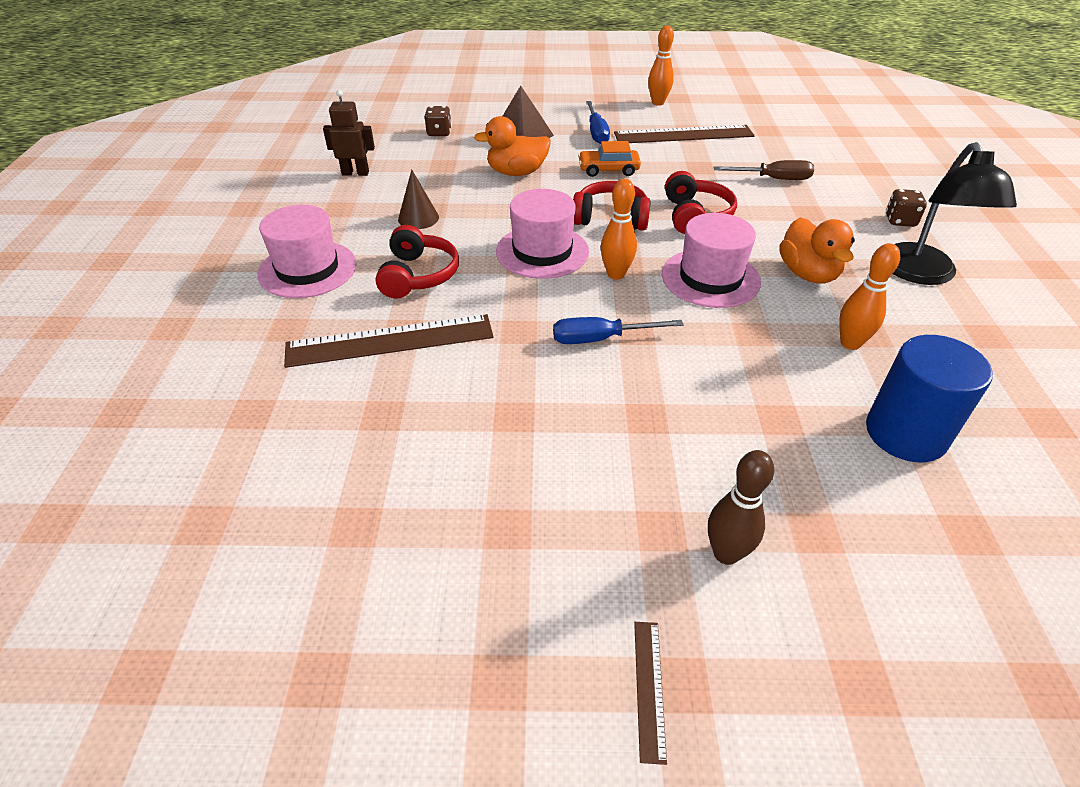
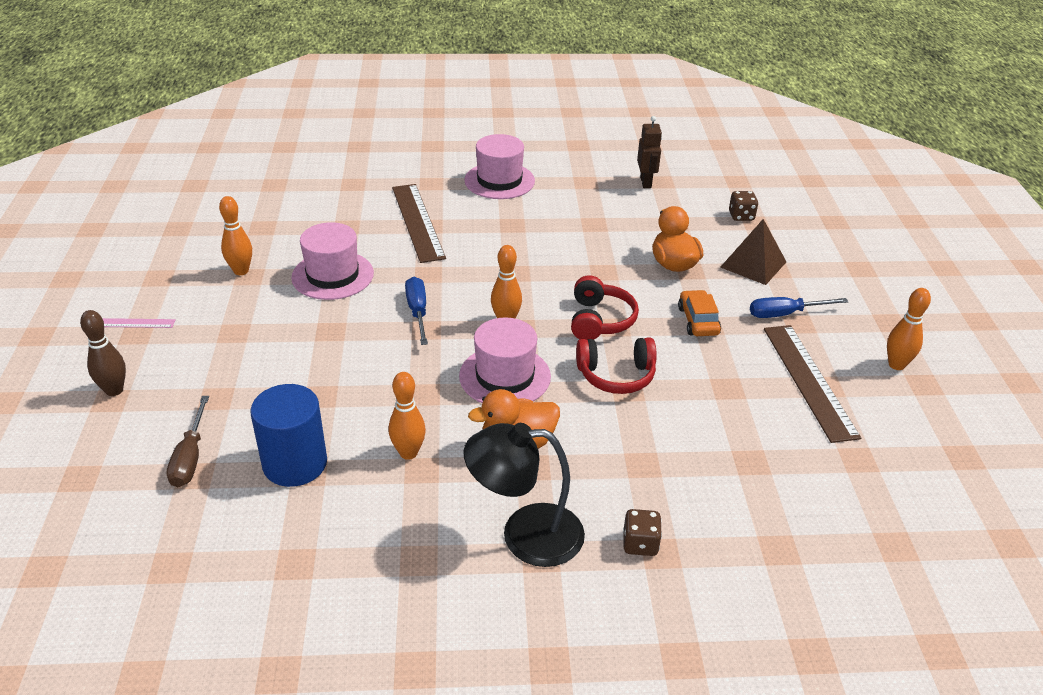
camera: 85 degrees right, 5 degrees down
red headphones [375,225,459,299] -> none
brown cone [398,170,439,229] -> none
pink hat [496,189,589,279] -> pink hat moved to [291,222,374,300]
brown ruler [634,622,667,765] -> pink ruler [103,318,176,328]
brown bowling pin [708,450,774,565] -> brown bowling pin moved to [80,310,126,396]
brown screwdriver [713,160,814,180] -> brown screwdriver moved to [167,396,209,487]
none -> orange bowling pin [219,196,252,275]

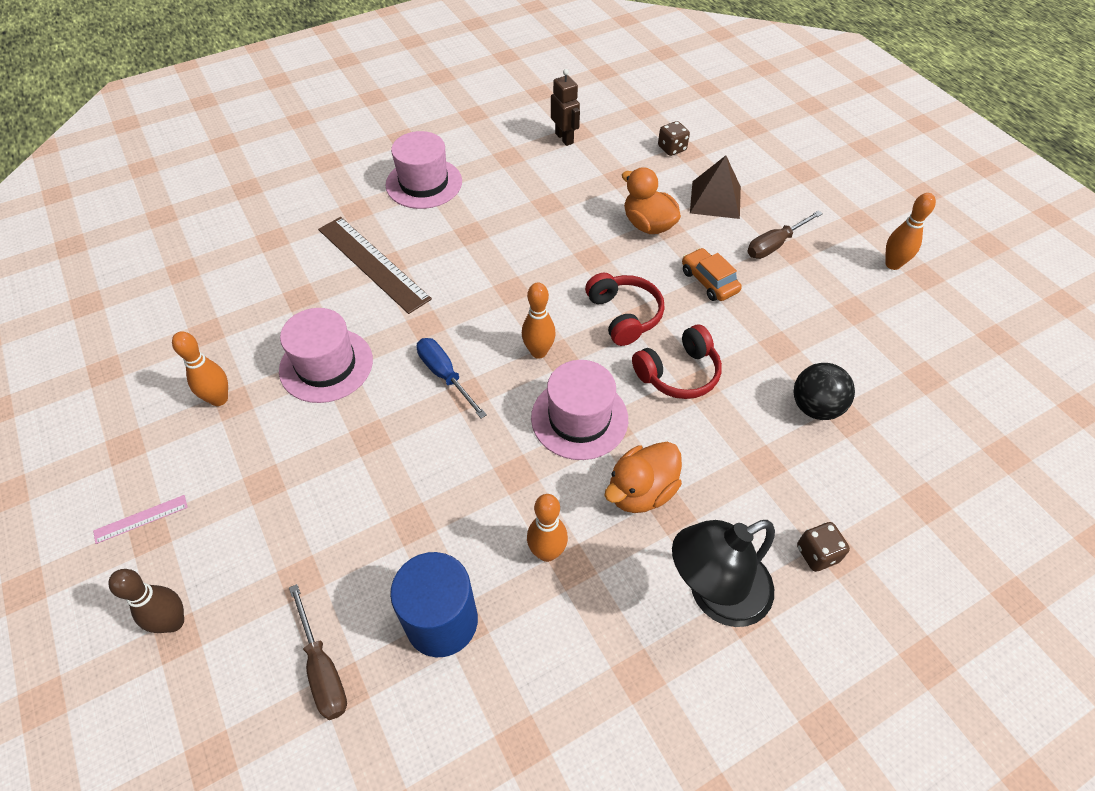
camera: 25 degrees left, 15 degrees up
blue screwdriver [750,297,848,318] -> brown screwdriver [747,210,823,259]
brown ruler [764,325,861,443] -> none
none -> black ball [793,363,855,420]

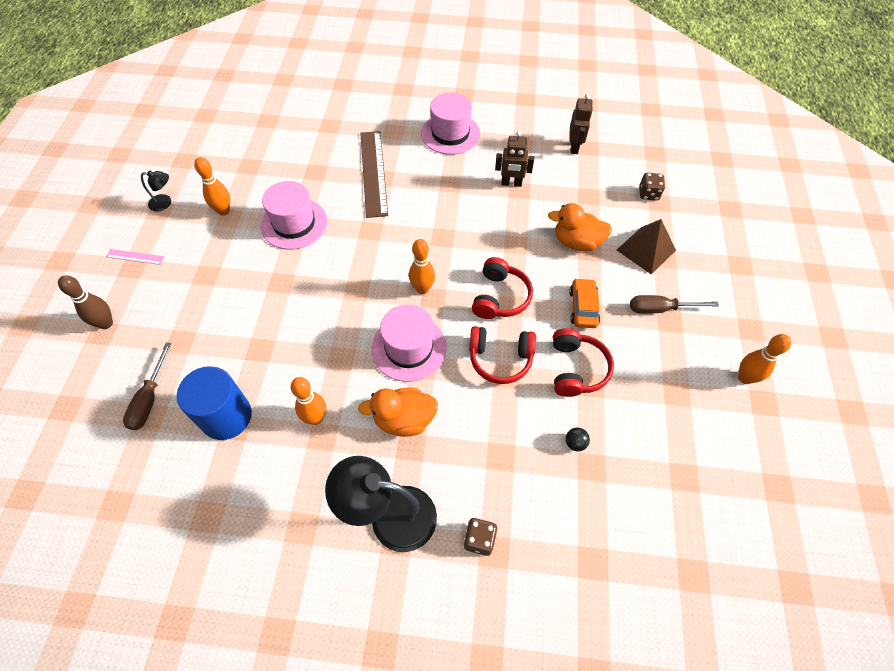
camera: 35 degrees right, 5 degrees up
blue screwdriver [416,338,487,418] -> none
orange duck [622,167,681,234] -> orange duck turned 75 degrees counterclockwise [548,203,612,251]
black ball [793,363,855,420] -> black ball [566,427,590,451], size x0.49
none -> black lamp [141,171,171,212]
none -> brown robot [495,131,534,187]
none -> red headphones [553,328,614,397]

